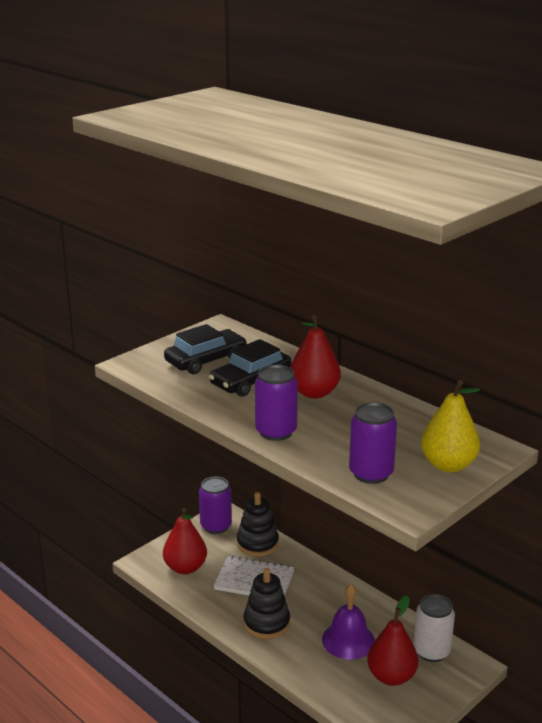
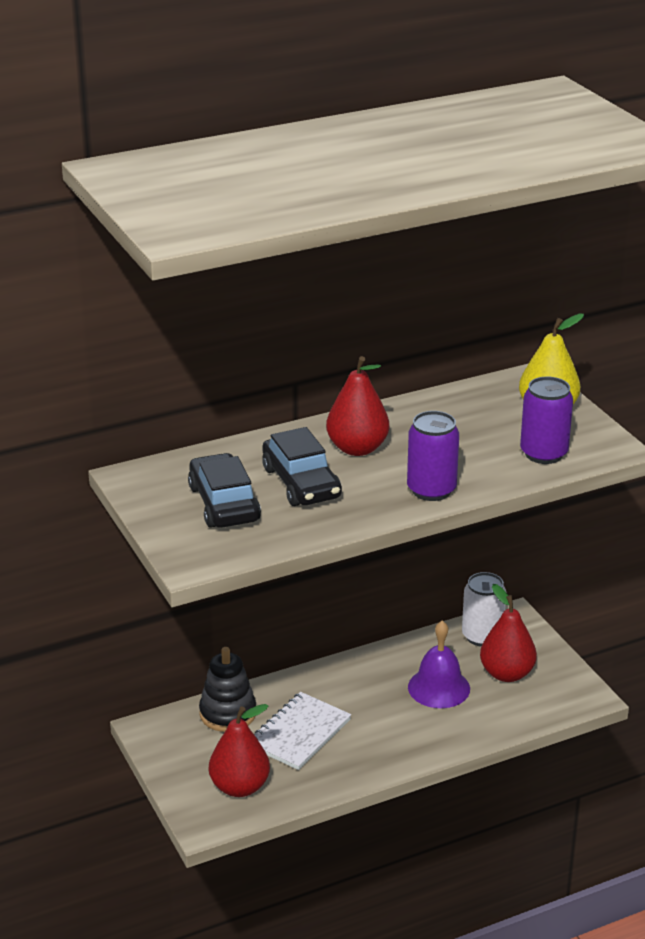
camera: 70 degrees left, 5 degrees up
purple can [199,477,232,534] -> none
black stacking toy [244,568,290,639] -> none

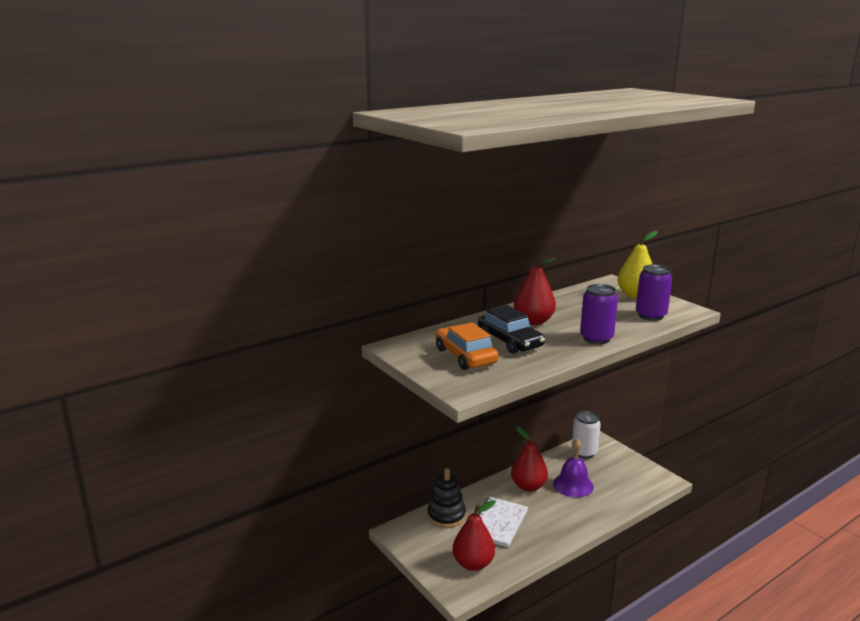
camera: 10 degrees left, 10 degrees down
black car [188,453,261,528] -> orange car [435,322,499,370]
red pear [480,584,537,682] -> red pear moved to [511,427,548,492]

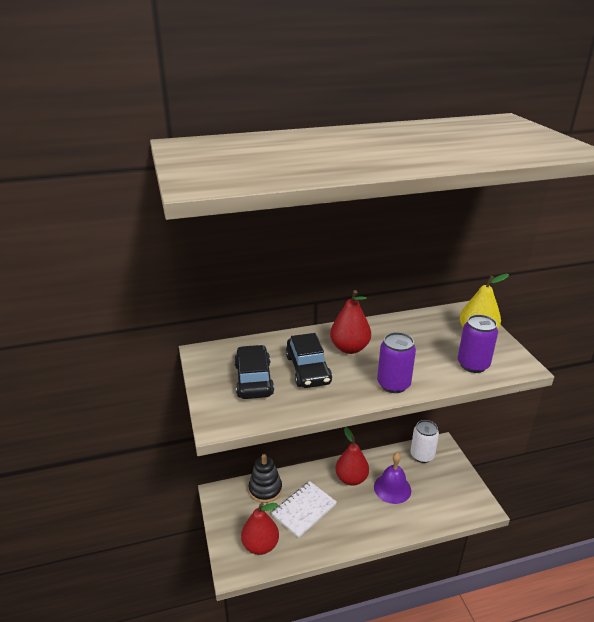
camera: 20 degrees right, 10 degrees up
orange car [435,322,499,370] -> black car [234,345,274,399]

